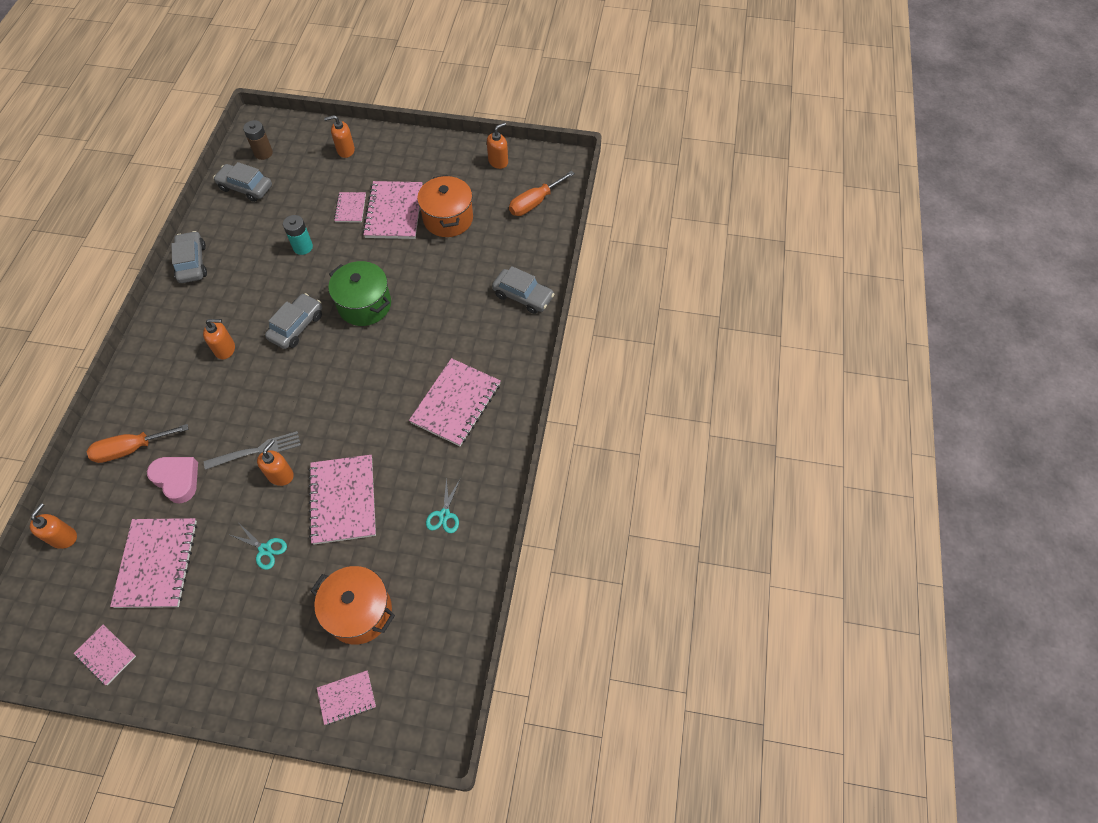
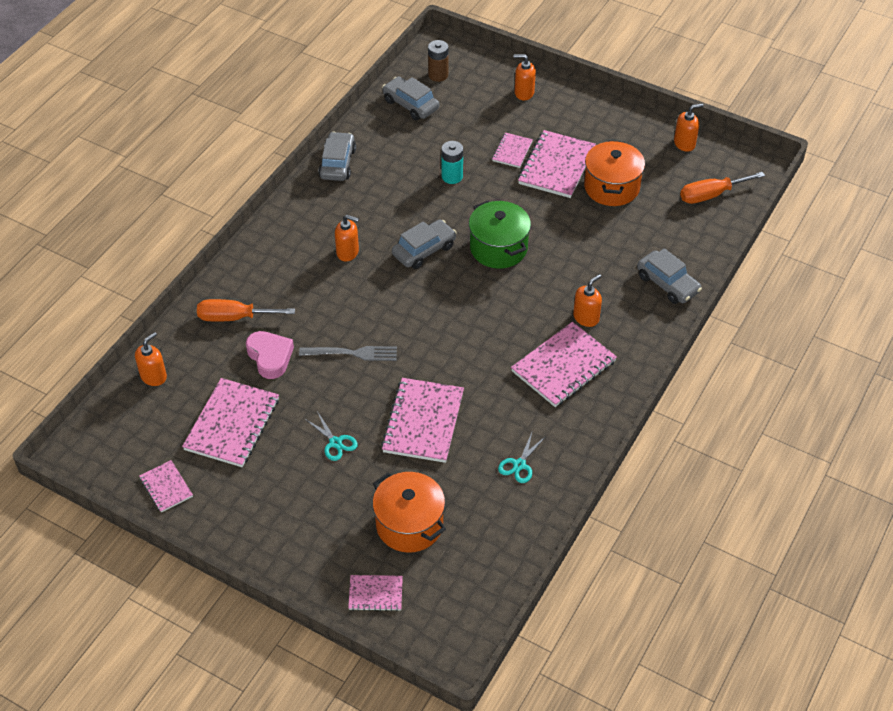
camera: 20 degrees right, 10 degrees down
orange soap dispenser [257,440,294,486] -> orange soap dispenser moved to [573,274,602,327]

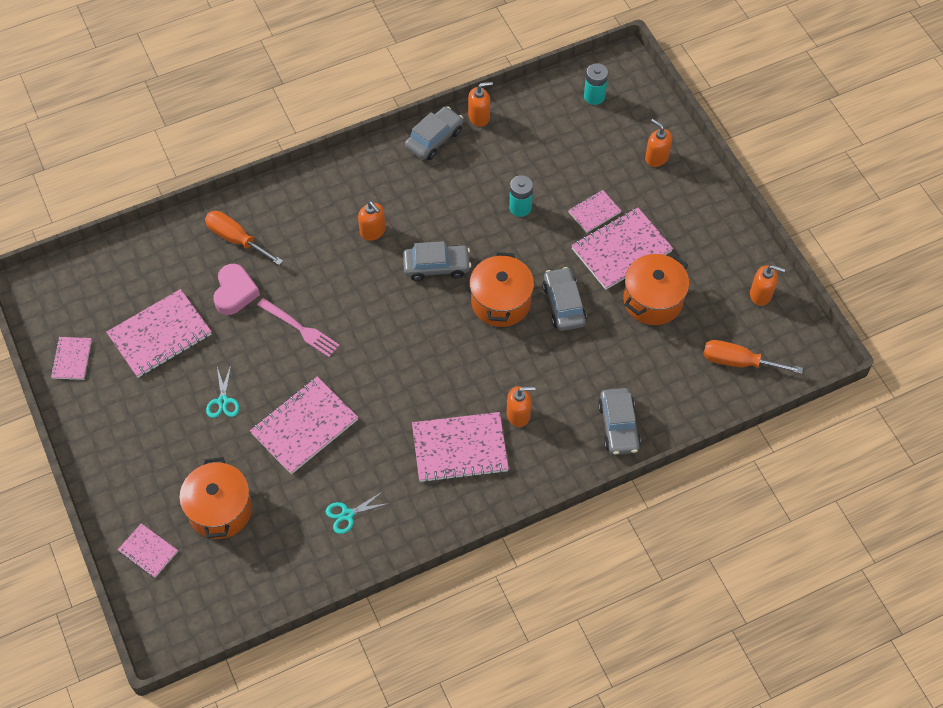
camera: 35 degrees right, 10 degrees up
orange soap dispenser [135,332,167,386] -> orange soap dispenser moved to [468,82,493,127]
grey fork [299,346,397,361] -> pink fork [257,298,340,357]
grey car [382,76,439,120] -> grey car moved to [542,267,587,331]
brown battery [428,40,448,82] -> turquoise battery [584,63,608,105]
green pot [469,201,531,268] -> orange pot [470,252,534,327]

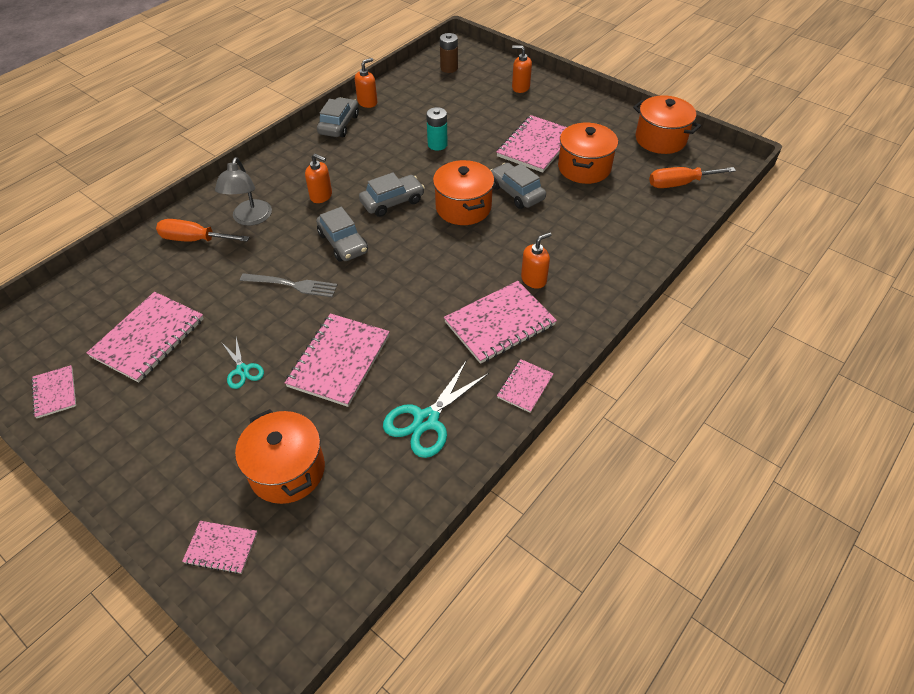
camera: 25 degrees left, 10 degrees down
pink heart [213,264,260,315] -> none
pink fork [257,298,340,357] -> grey fork [240,273,337,297]
turquoise scissors [326,492,390,534] -> turquoise scissors [383,360,489,458], size x1.75
pink notebook [568,190,621,233] -> pink notebook moved to [497,359,554,413]
turquoise battery [584,63,608,105] -> brown battery [440,33,458,73]
grey car [598,388,641,455] -> grey car moved to [316,207,368,262]
orange soap dispenser [750,265,785,306] -> orange pot [633,95,701,154]
none -> grey lamp [215,157,272,226]

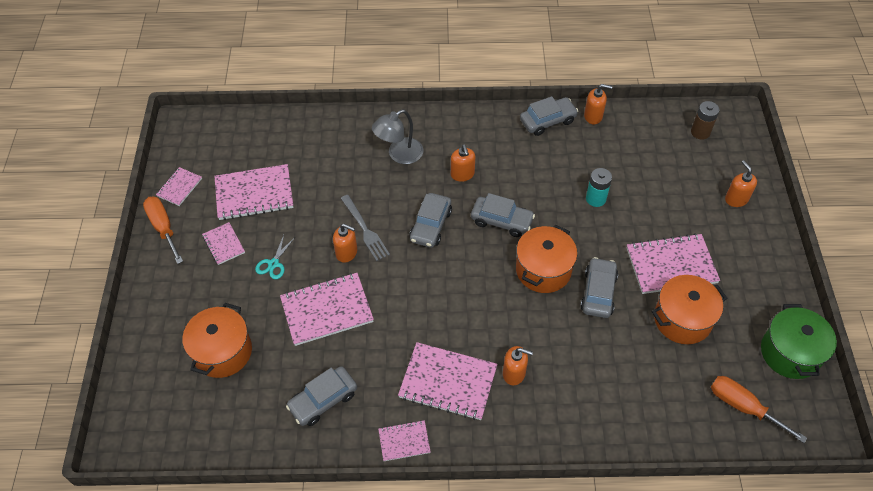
camera: 50 degrees right, 5 degrees up
orange screwdriver [156,219,250,242] -> orange screwdriver moved to [143,197,183,264]
pink notebook [182,521,257,574] -> pink notebook moved to [202,222,245,265]
turquoise scissors [383,360,489,458] -> grey car [286,366,357,426]
orange pot [633,95,701,154] -> green pot [761,304,837,379]
none -> orange soap dispenser [333,224,357,263]

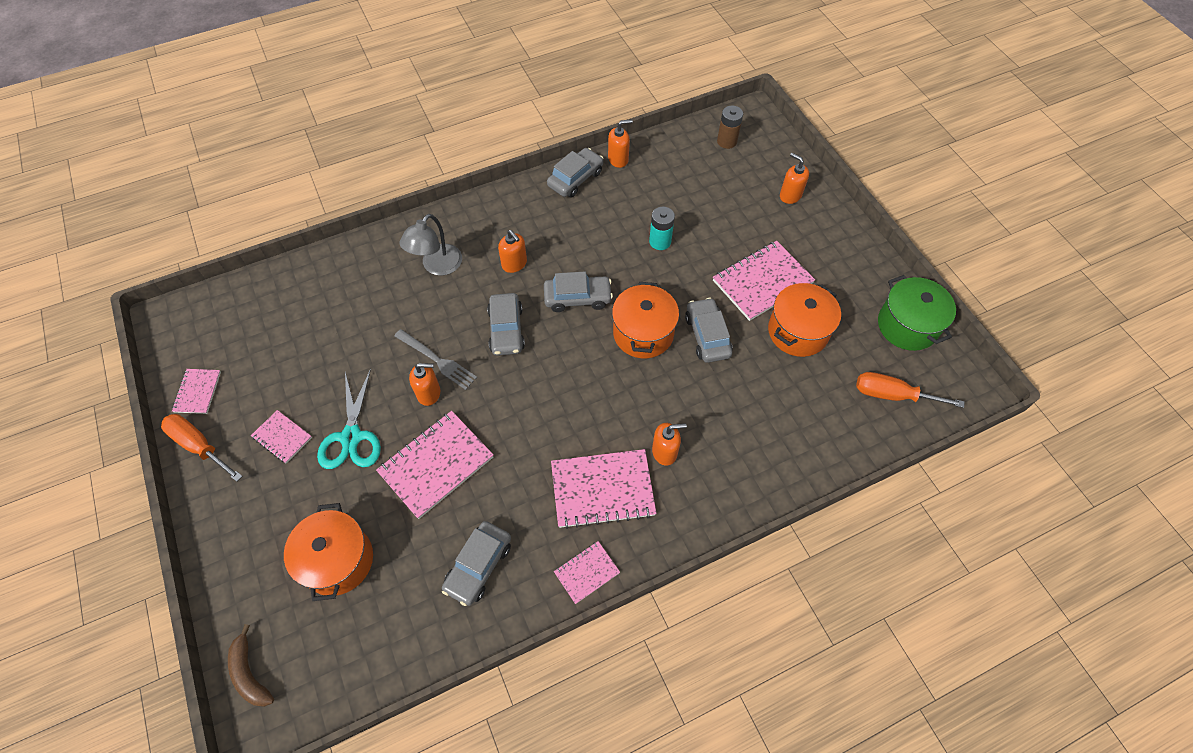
camera: 25 degrees left, 5 degrees up
pink notebook [214,164,293,220] -> none
turquoise scissors [255,235,295,279] -> turquoise scissors [317,369,381,469], size x1.75
none -> brown banana [228,624,274,707]

